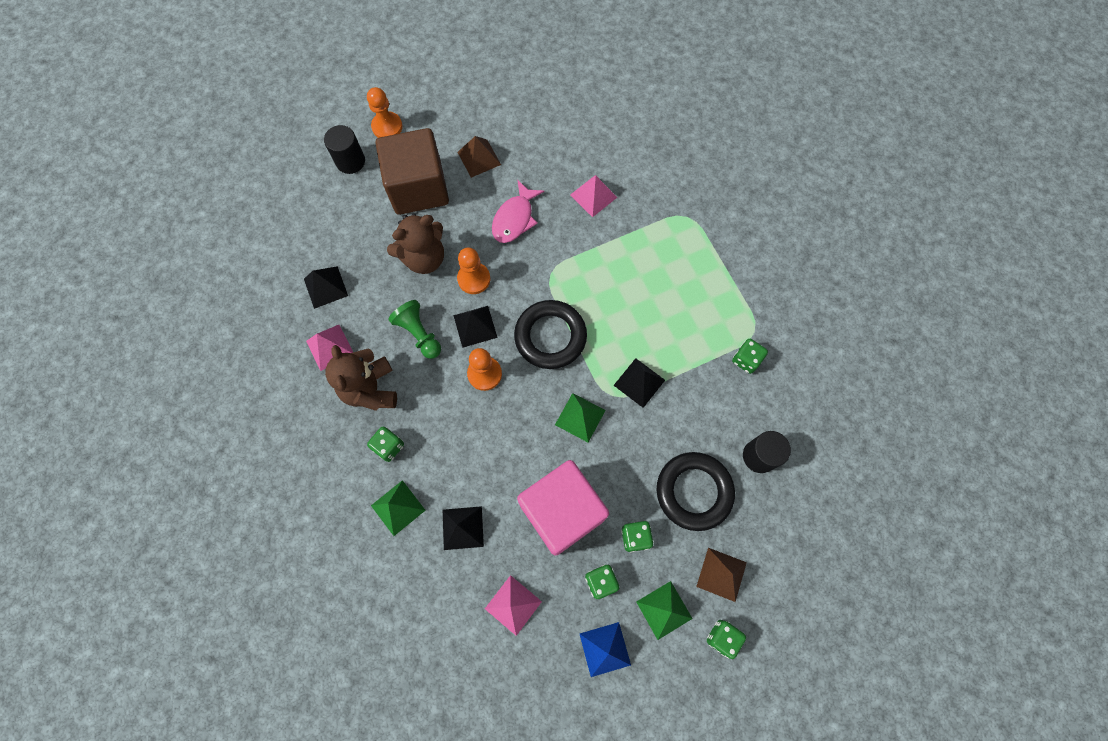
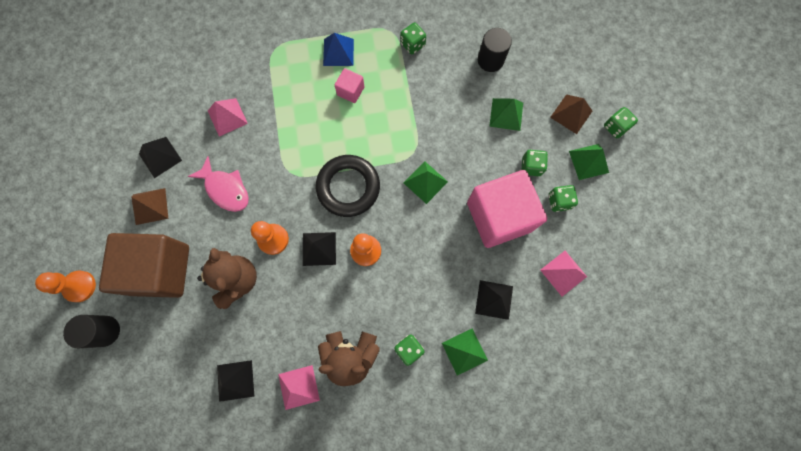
camera: 75 degrees left, 5 degrees up
green pawn [388,300,441,359] -> none
blue pyramid [580,622,631,677] -> blue pyramid moved to [323,33,354,66]
black pyramid [614,358,665,408] -> black pyramid moved to [139,137,182,178]
black ring [657,452,735,531] -> green pyramid [489,98,523,131]
none -> pink cube [335,68,364,103]

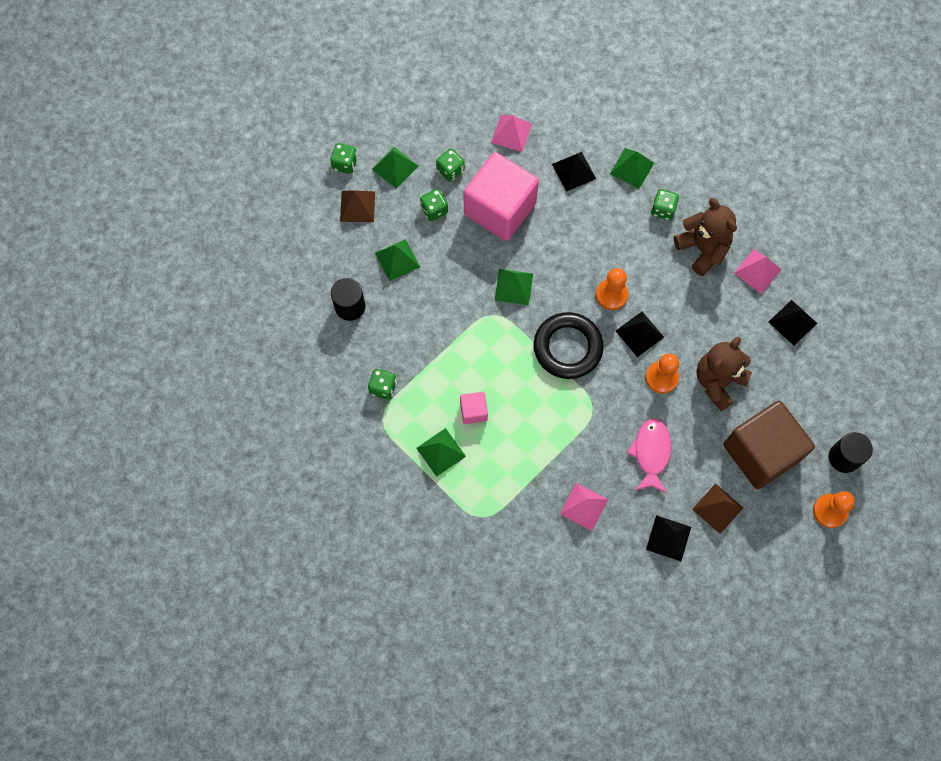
camera: 125 degrees left, 5 degrees down
blue pyramid [323,33,354,66] -> green pyramid [416,428,466,477]

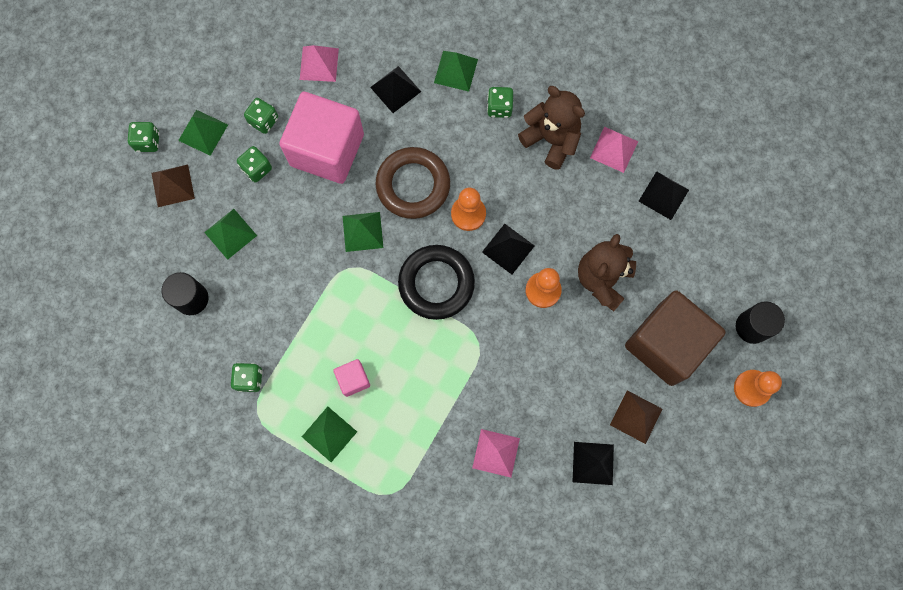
camera: 15 degrees left, 5 degrees up
pink fish [627,418,672,493] -> none
none -> brown ring [375,147,450,219]

